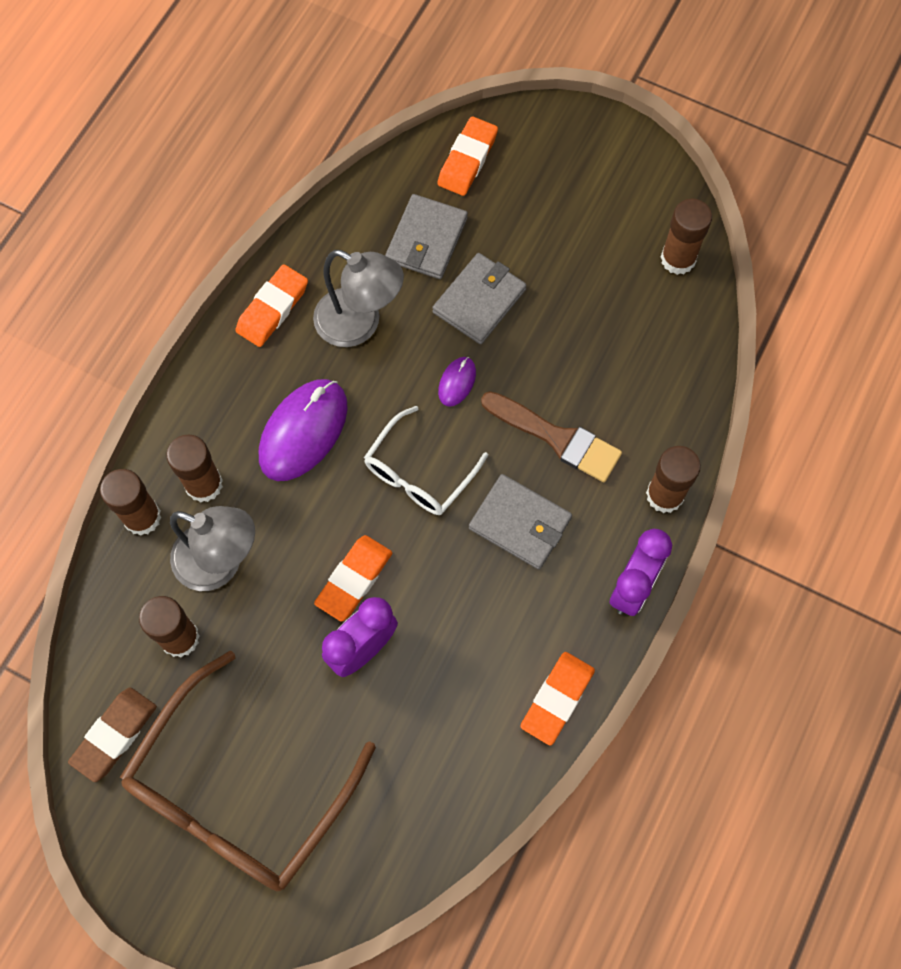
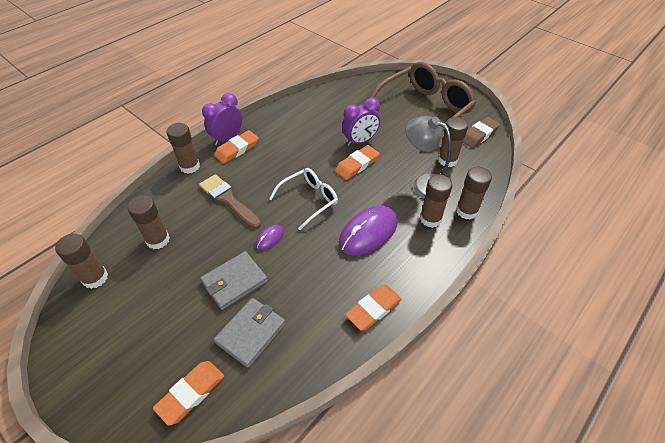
camera: 165 degrees left, 20 degrees down
grey lamp [313,250,404,347] -> none
grey wallet [469,474,572,569] -> none
orange eraser [520,652,595,746] -> orange eraser moved to [214,130,259,164]
none -> brown glue stick [127,195,170,249]

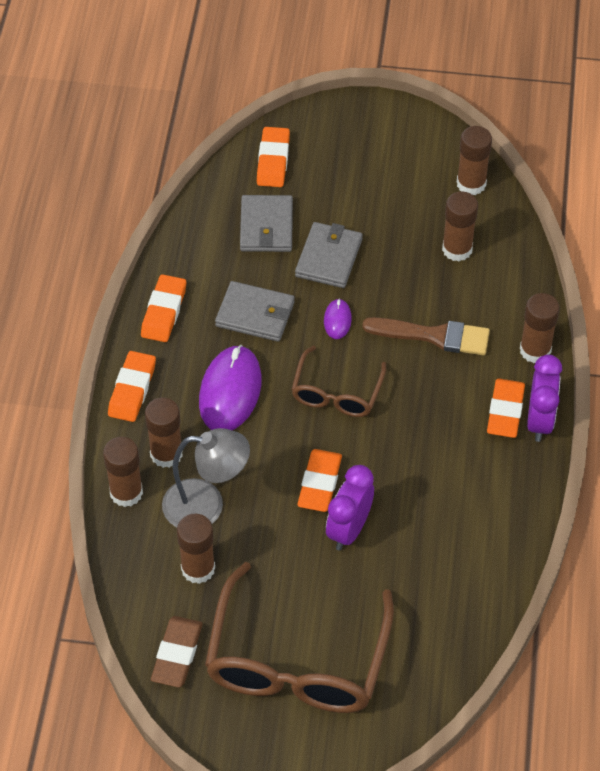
camera: 145 degrees right, 5 degrees up
white glasses [269,168,338,230] -> brown glasses [291,346,386,417]
none -> orange eraser [108,351,156,422]
none -> grey wallet [215,281,295,342]

